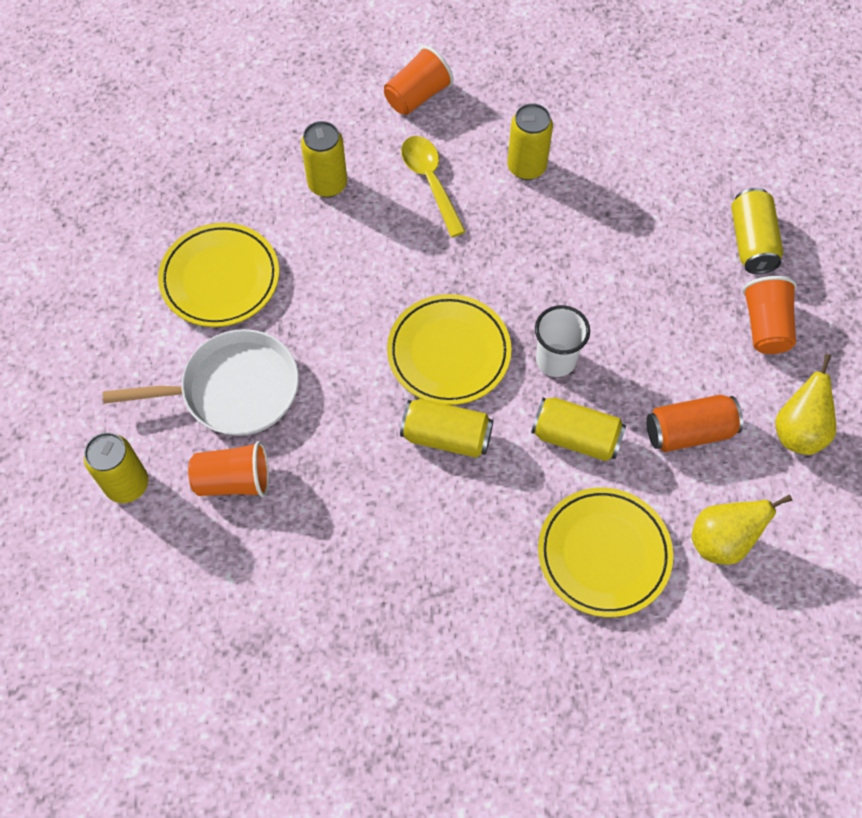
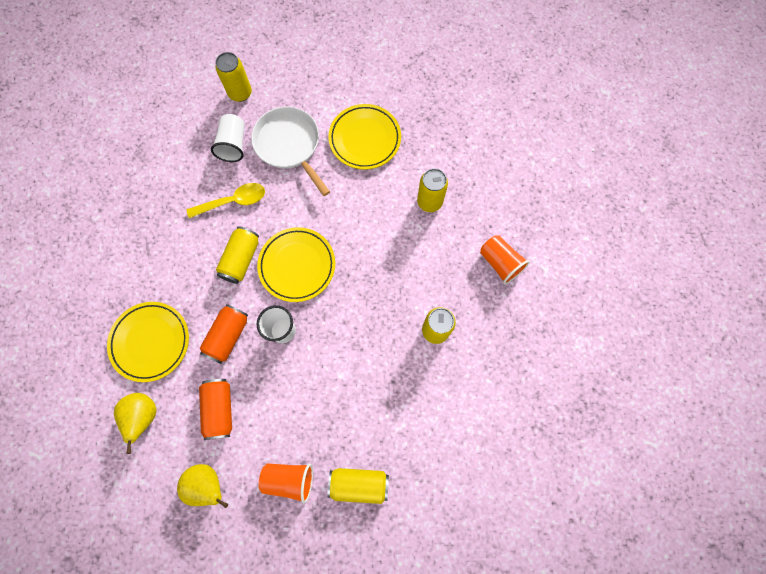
camera: 95 degrees right, 10 degrees up
white pan [103,329,299,436] -> white pan turned 150 degrees clockwise [251,107,330,196]
orange cup [188,441,269,497] -> white cup [211,114,245,162]
yellow spoon [401,136,466,237] -> yellow spoon moved to [187,183,265,218]
yellow can [531,397,626,461] -> orange can [200,304,248,364]

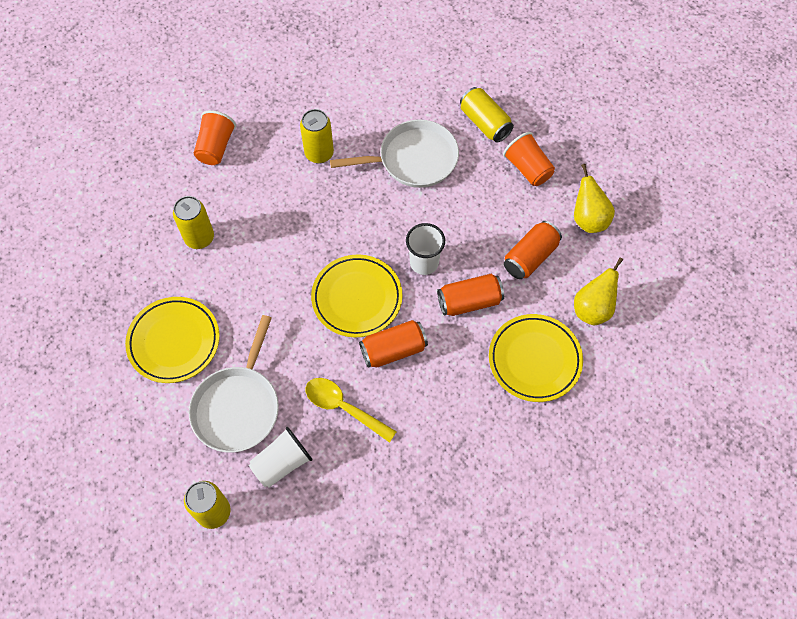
camera: 130 degrees left, 10 degrees down
yellow can [216,227,259,284] -> orange can [359,320,428,368]
none -> white pan [330,119,459,188]

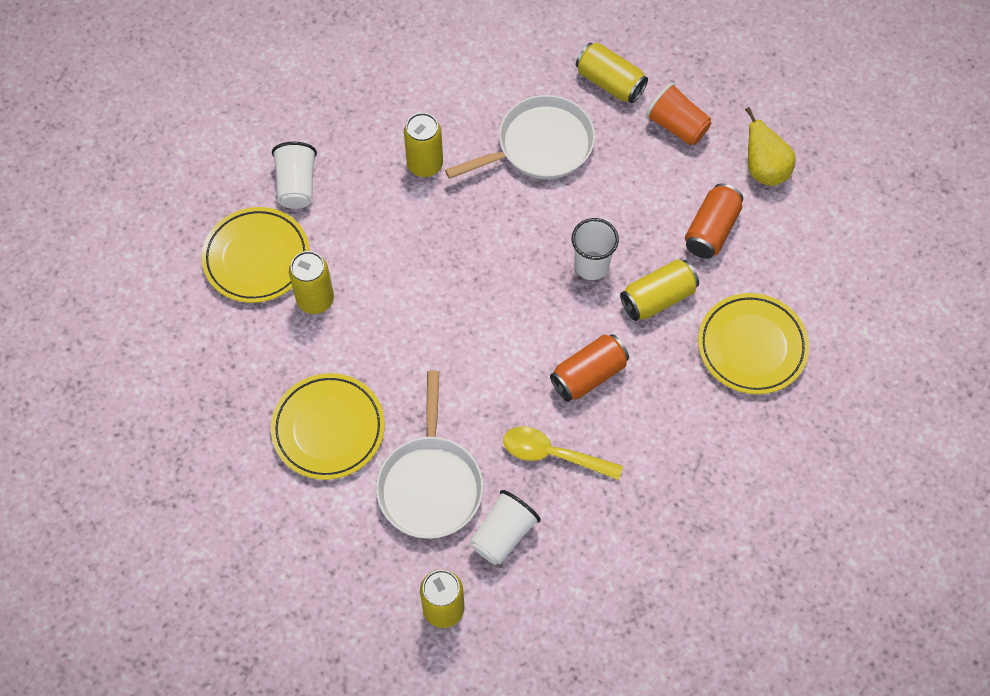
camera: 15 degrees left, 0 degrees up
orange cup [194,110,236,165] -> white cup [272,142,317,209]
yellow plate [311,255,403,337] -> yellow plate moved to [201,207,310,303]
orange can [437,274,504,316] -> yellow can [620,259,699,321]
yellow pear [574,257,623,325] -> none

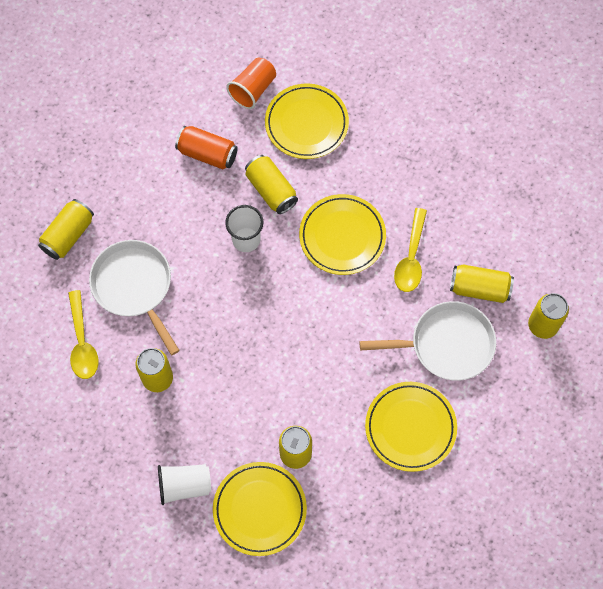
camera: 95 degrees left, 5 degrees up
white cup [470,490,541,565] -> yellow can [450,264,514,303]
orange can [550,334,629,402] -> yellow plate [299,194,386,275]
orange cup [646,83,711,146] -> orange cup moved to [226,58,276,109]
yellow pear [745,107,796,186] -> none
none -> yellow spoon [68,290,99,379]

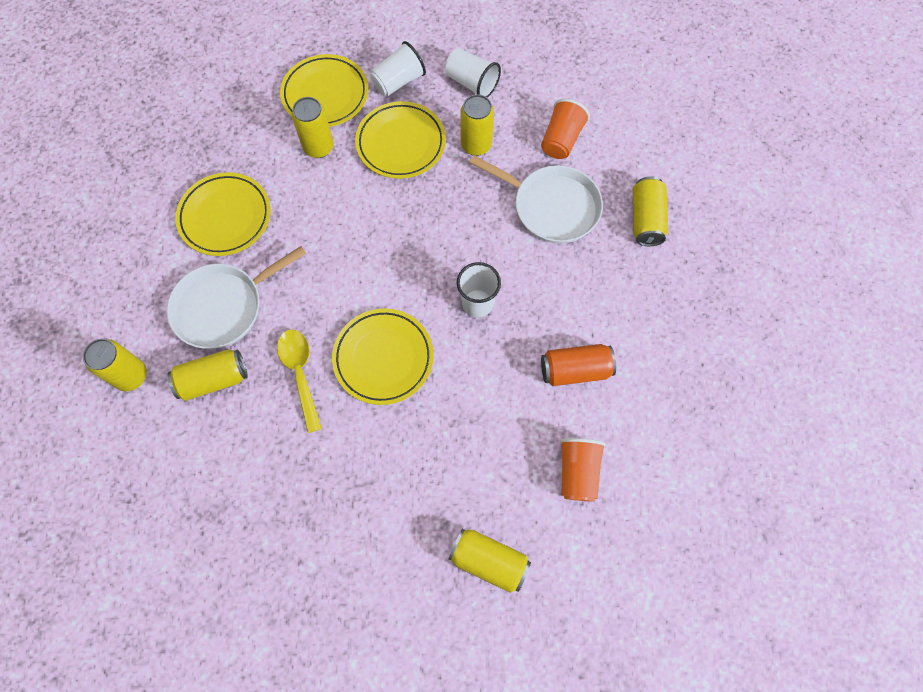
camera: 150 degrees right, 0 degrees up
yellow spoon [68,290,99,379] -> orange cup [541,99,590,159]
yellow can [245,155,298,214] -> yellow can moved to [449,529,531,593]
yellow plate [265,83,349,159] -> yellow plate moved to [355,101,446,179]
none -> white cup [445,48,501,98]

